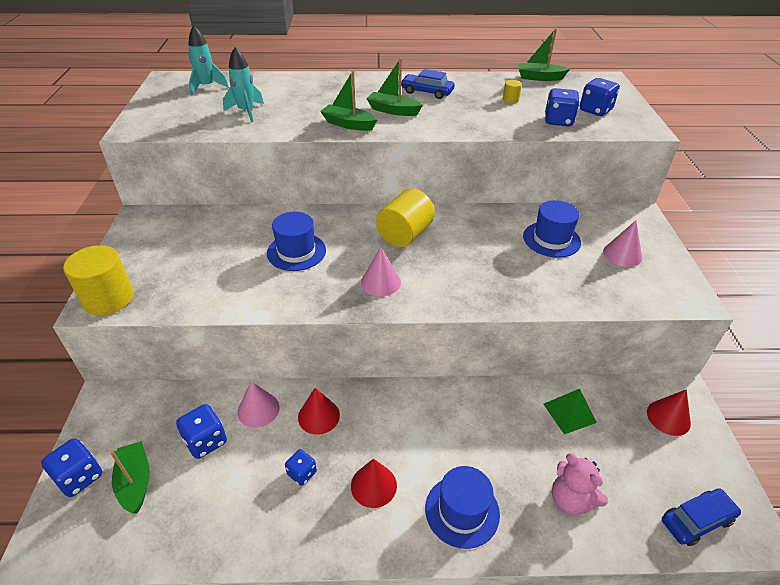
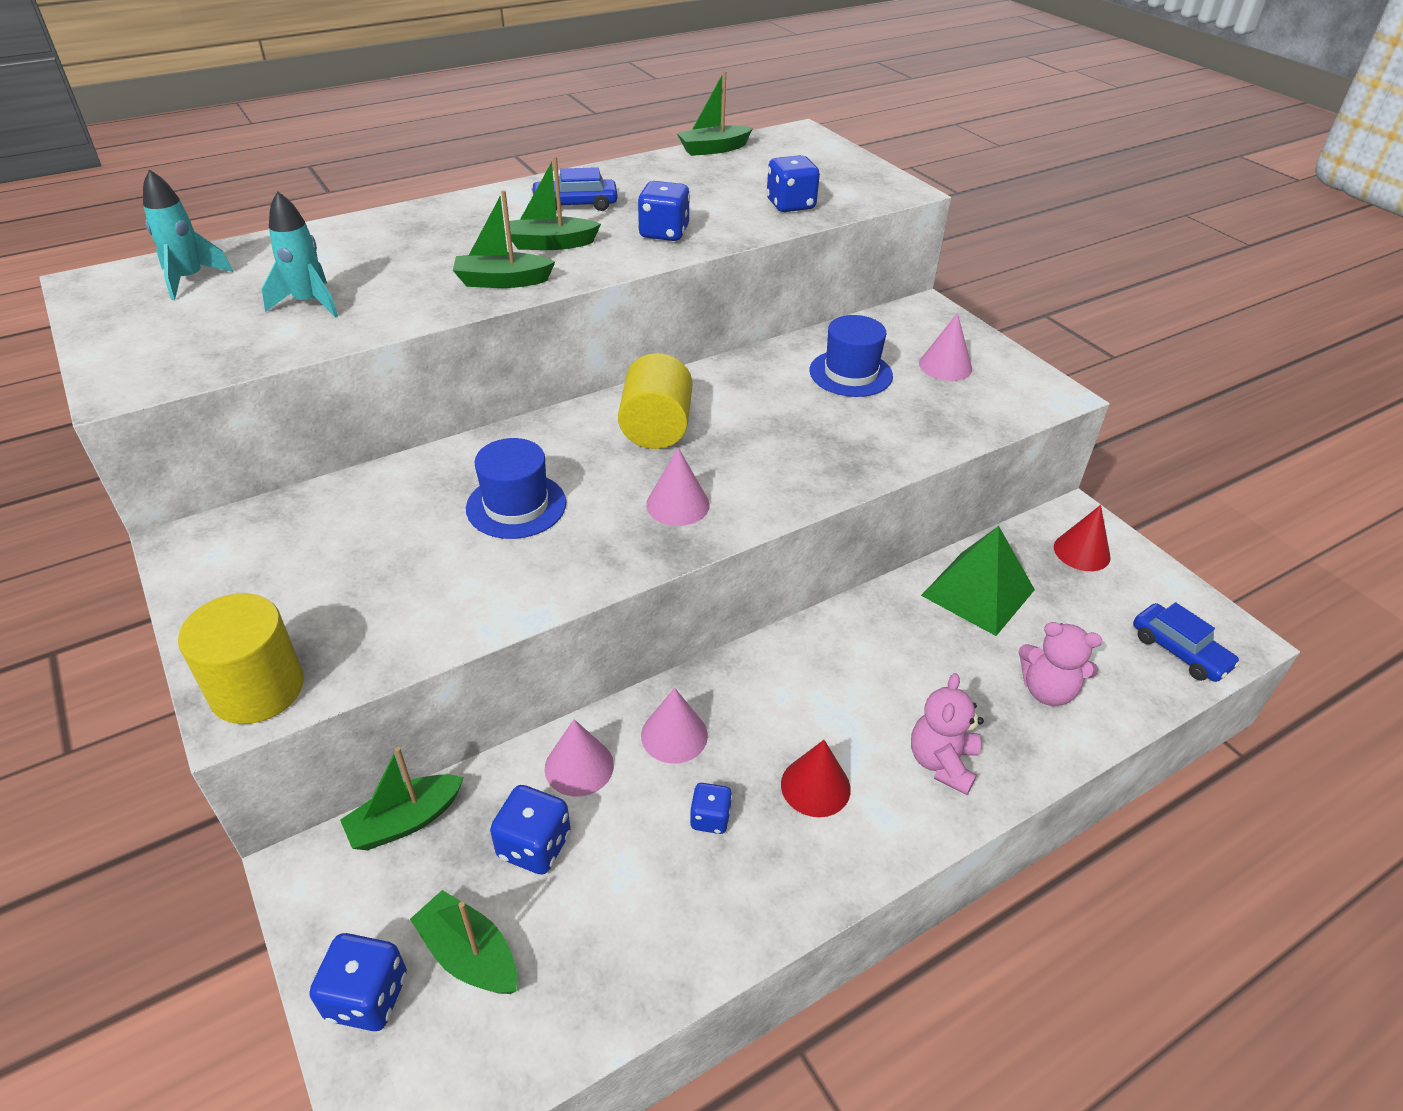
camera: 30 degrees left, 0 degrees up
red cone [298,388,340,435] -> pink cone [641,688,708,764]
blue hat [425,466,500,549] -> pink teddy bear [911,673,984,795]
yellow cylinder [503,80,522,103] -> none
green pyramid [543,389,597,434] -> green pyramid [921,526,1035,636], size x1.57
blue dice [580,78,620,116] -> blue dice moved to [637,181,690,241]
blue car [662,488,741,546] -> blue car turned 105 degrees clockwise [1133,602,1240,682]
none -> green boat [340,747,464,850]

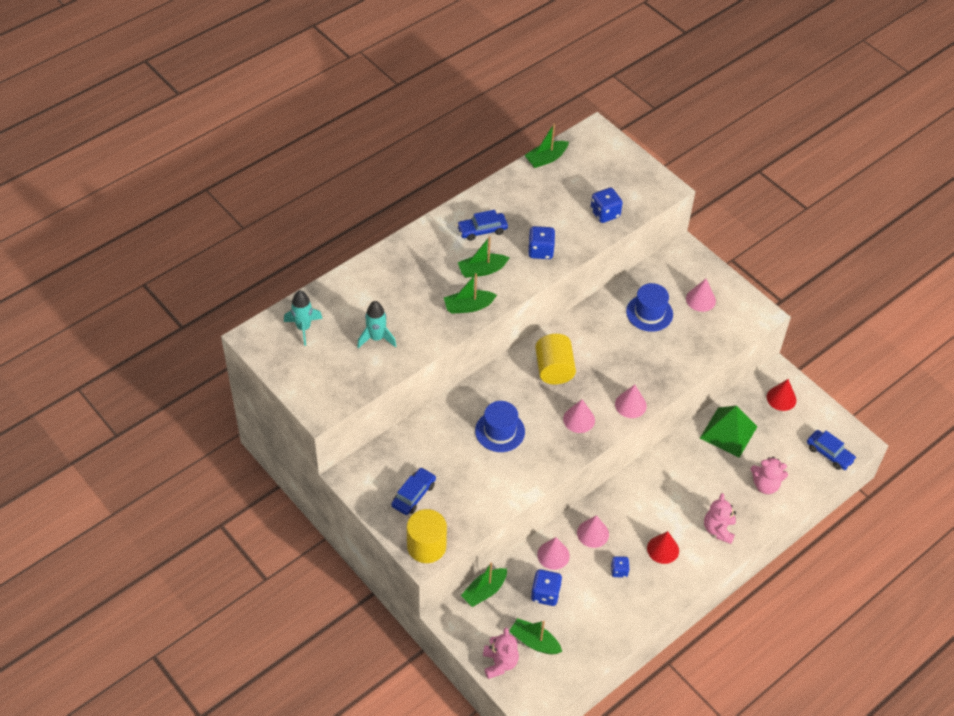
camera: 10 degrees left, 10 degrees up
blue dice [310,933,407,1031] -> pink teddy bear [483,628,519,679]
none -> blue car [391,467,436,515]
none -> pink cone [615,385,647,418]

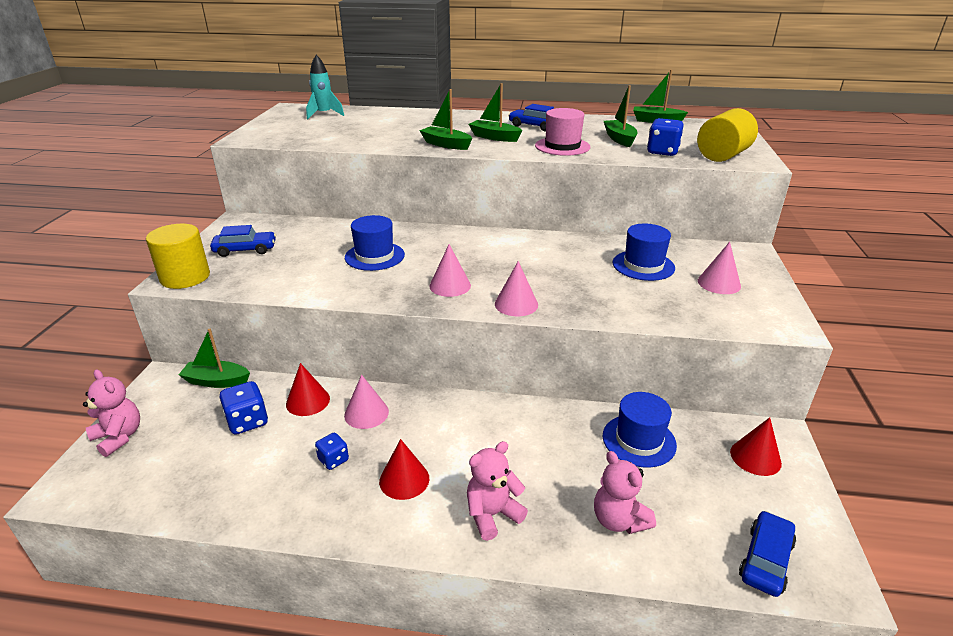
camera: 50 degrees right, 20 degrees down
turquoise rocket [357,301,396,348] -> none
pink teddy bear [483,628,519,679] -> pink teddy bear turned 90 degrees counterclockwise [83,369,140,457]
green boat [509,618,562,654] -> green boat moved to [604,85,637,147]
blue dice [528,226,555,259] -> pink hat [535,108,591,156]
yellow cylinder [535,334,576,385] -> yellow cylinder moved to [697,108,758,162]
pink cone [537,537,570,570] -> red cone [286,363,330,416]
green pyramid [700,406,758,458] -> blue hat [603,392,677,468]
blue car [807,430,856,470] -> blue car turned 150 degrees counterclockwise [739,511,796,597]

